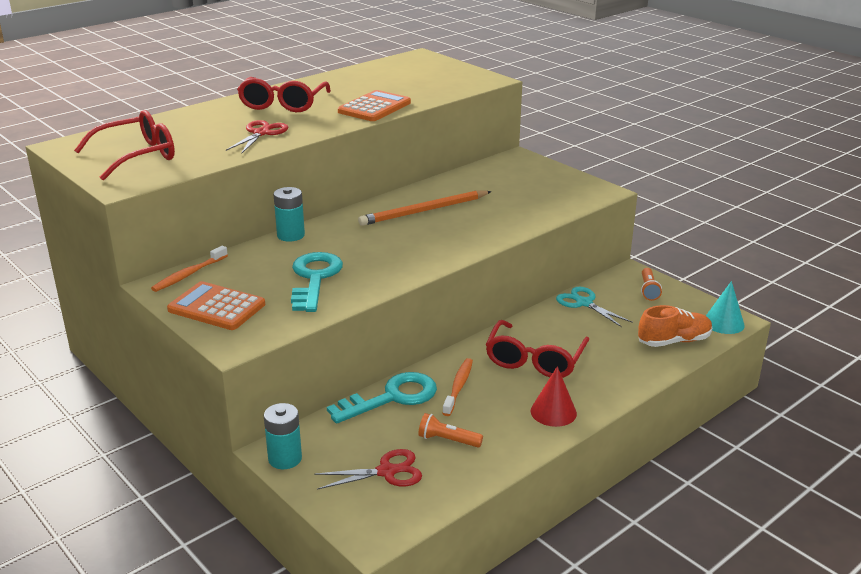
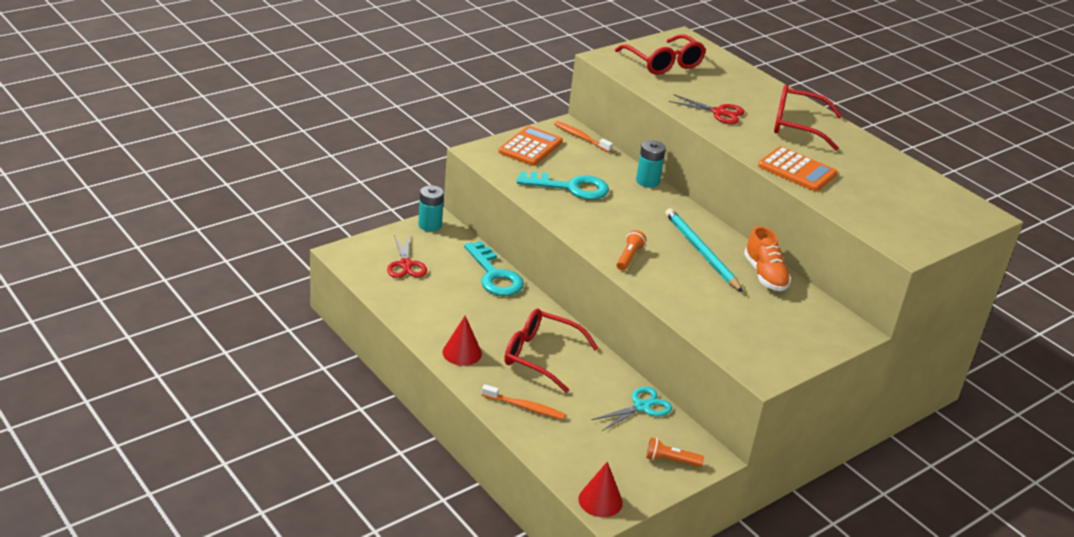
camera: 90 degrees right, 5 degrees up
orange pencil [358,191,492,226] -> turquoise pencil [665,208,743,292]
orange flashlight [418,413,483,447] -> orange flashlight moved to [617,230,646,271]
orange toothbrush [442,358,473,416] -> orange toothbrush moved to [482,384,566,420]
orange shoe [638,305,712,347] -> orange shoe moved to [744,226,791,291]
turquoise cone [706,281,745,334] -> red cone [578,462,623,517]

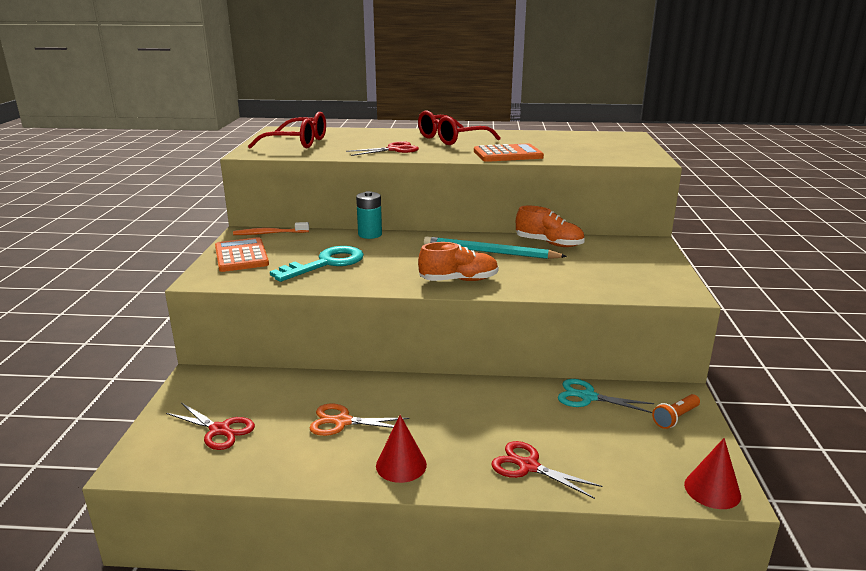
camera: 45 degrees left, 10 degrees down
turquoise battery [418,185,444,232] -> none
turquoise key [464,241,524,296] -> none
orange toothbrush [482,384,566,420] -> red scissors [491,441,603,499]
red glasses [504,309,598,393] -> none
turquoise scissors [592,387,672,431] -> turquoise scissors turned 75 degrees counterclockwise [558,379,654,413]
orange flashlight [617,230,646,271] -> orange shoe [418,242,499,281]
none -> orange scissors [309,404,410,436]

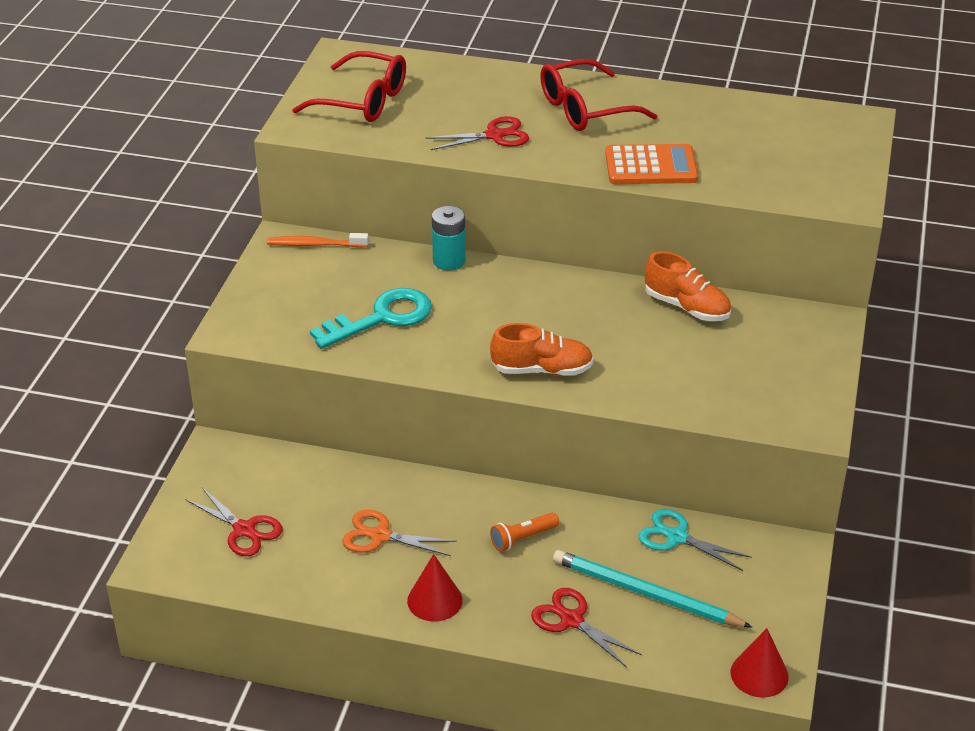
camera: 10 degrees right, 15 degrees up
orange calculator [215,237,269,272] -> none
turquoise pencil [424,236,567,259] -> turquoise pencil moved to [553,550,752,628]
orange flashlight [652,394,700,429] -> orange flashlight moved to [490,512,559,552]

